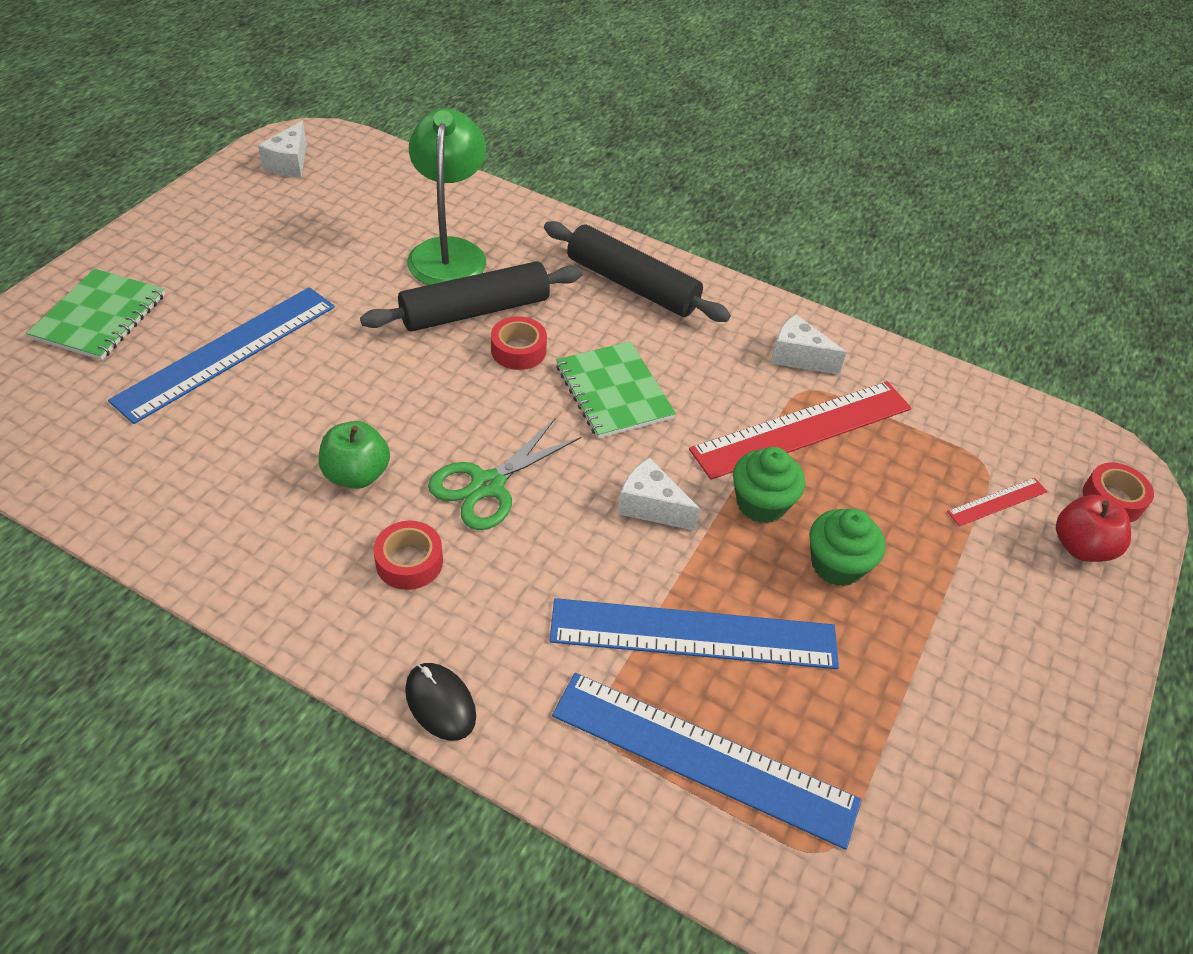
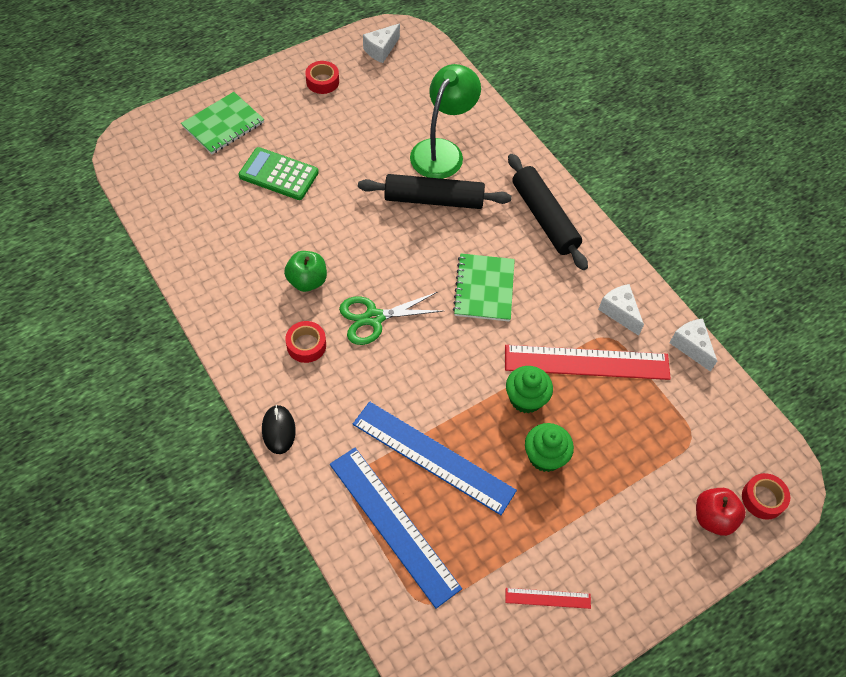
camera: 30 degrees right, 10 degrees up
blue ruler [108,287,335,424] -> green calculator [239,147,319,200]
red tape [491,316,547,370] -> red tape moved to [305,61,339,94]
white cheese [618,458,700,531] -> white cheese moved to [670,318,717,372]
red ruler [947,478,1048,526] -> red ruler moved to [505,588,591,609]

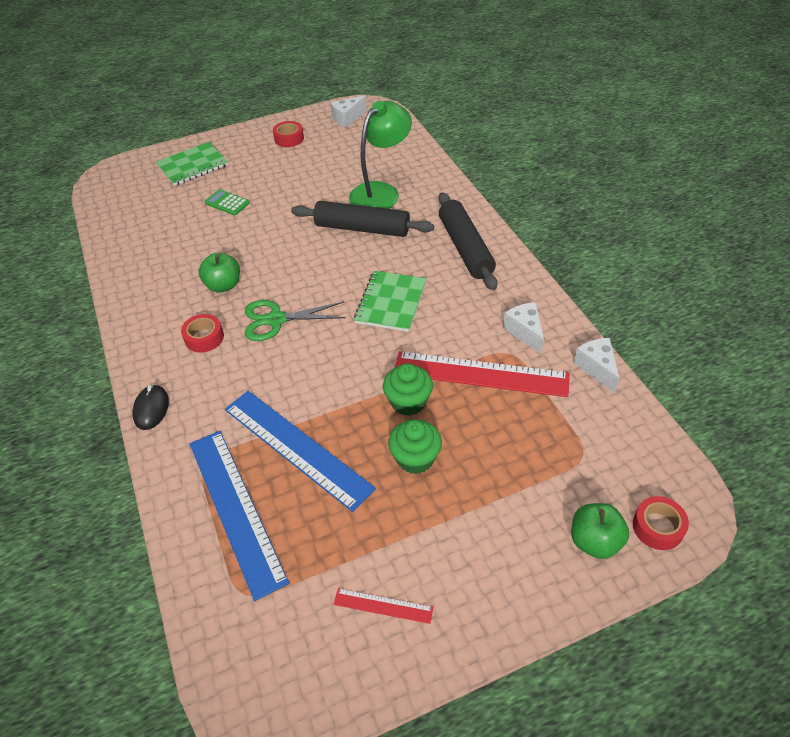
camera: 15 degrees right, 10 degrees down
green calculator [239,147,319,200] -> green calculator [205,189,250,215], size x0.63
red apple [696,488,746,536] -> green apple [571,503,629,559]

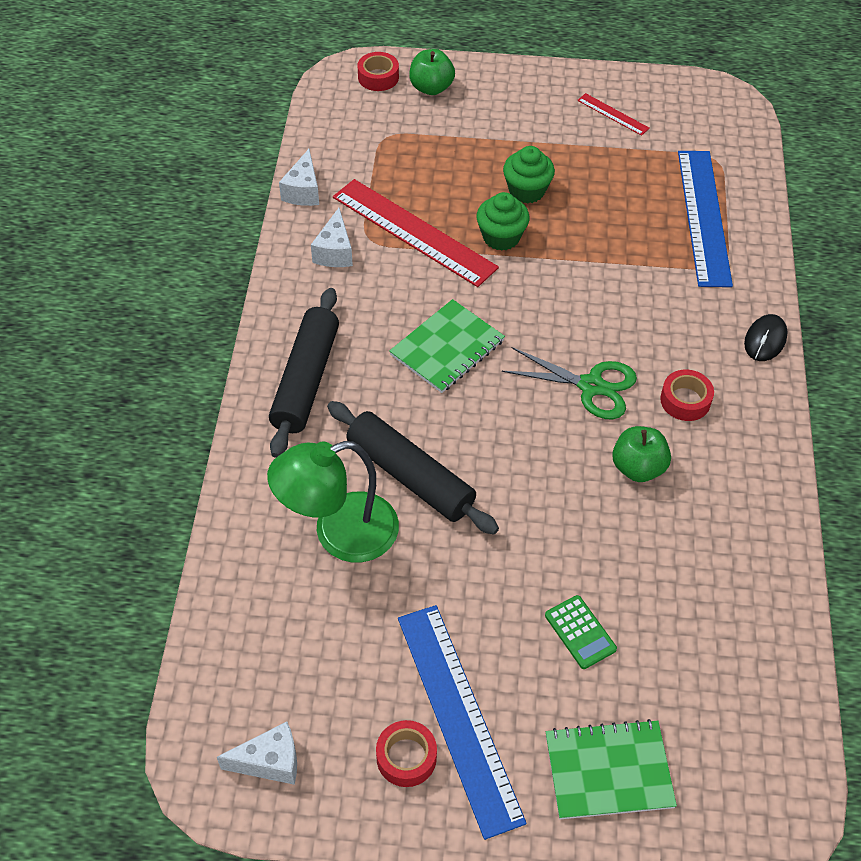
camera: 155 degrees left, 5 degrees up
blue ruler [225,391,376,512] -> blue ruler moved to [398,605,527,840]

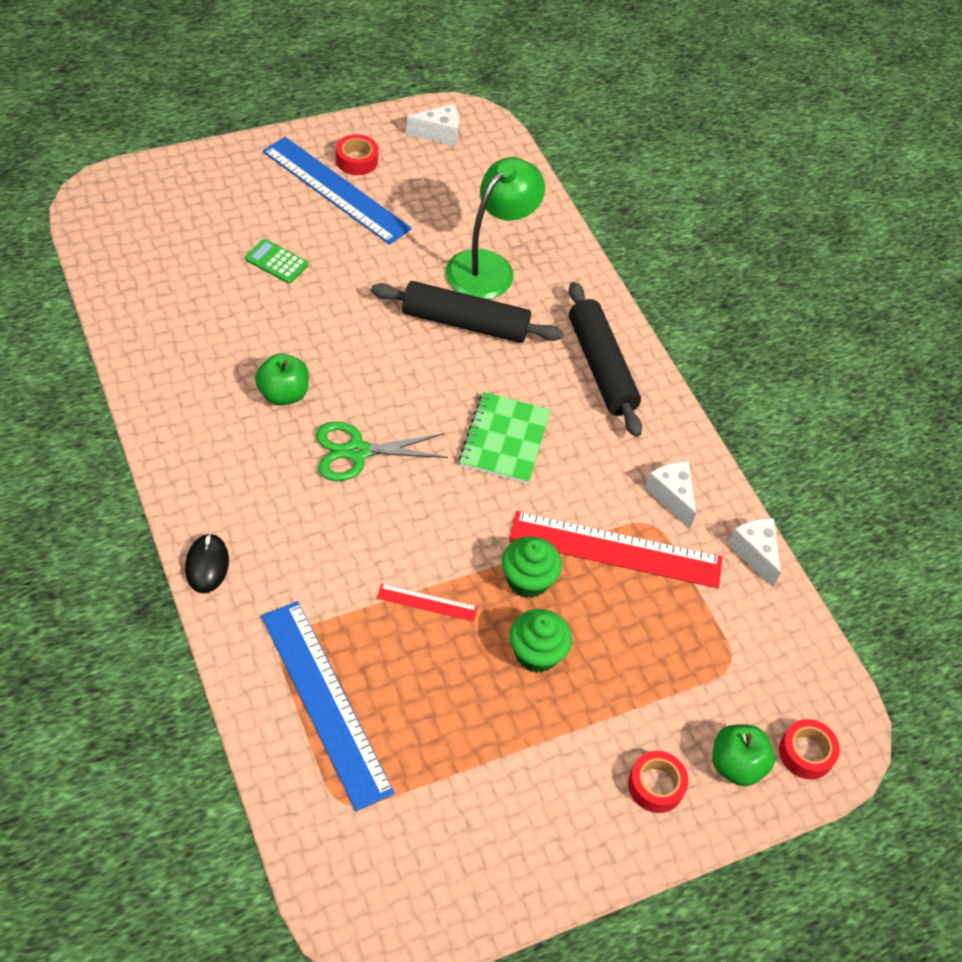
camera: 145 degrees right, 0 degrees up
white cheese [217,721,297,785] -> white cheese turned 150 degrees counterclockwise [406,104,459,146]
green notebook [546,719,677,819] -> none
red ruler [577,93,650,136] -> red ruler moved to [377,584,478,622]
red tape [660,370,714,421] -> red tape moved to [628,751,688,813]

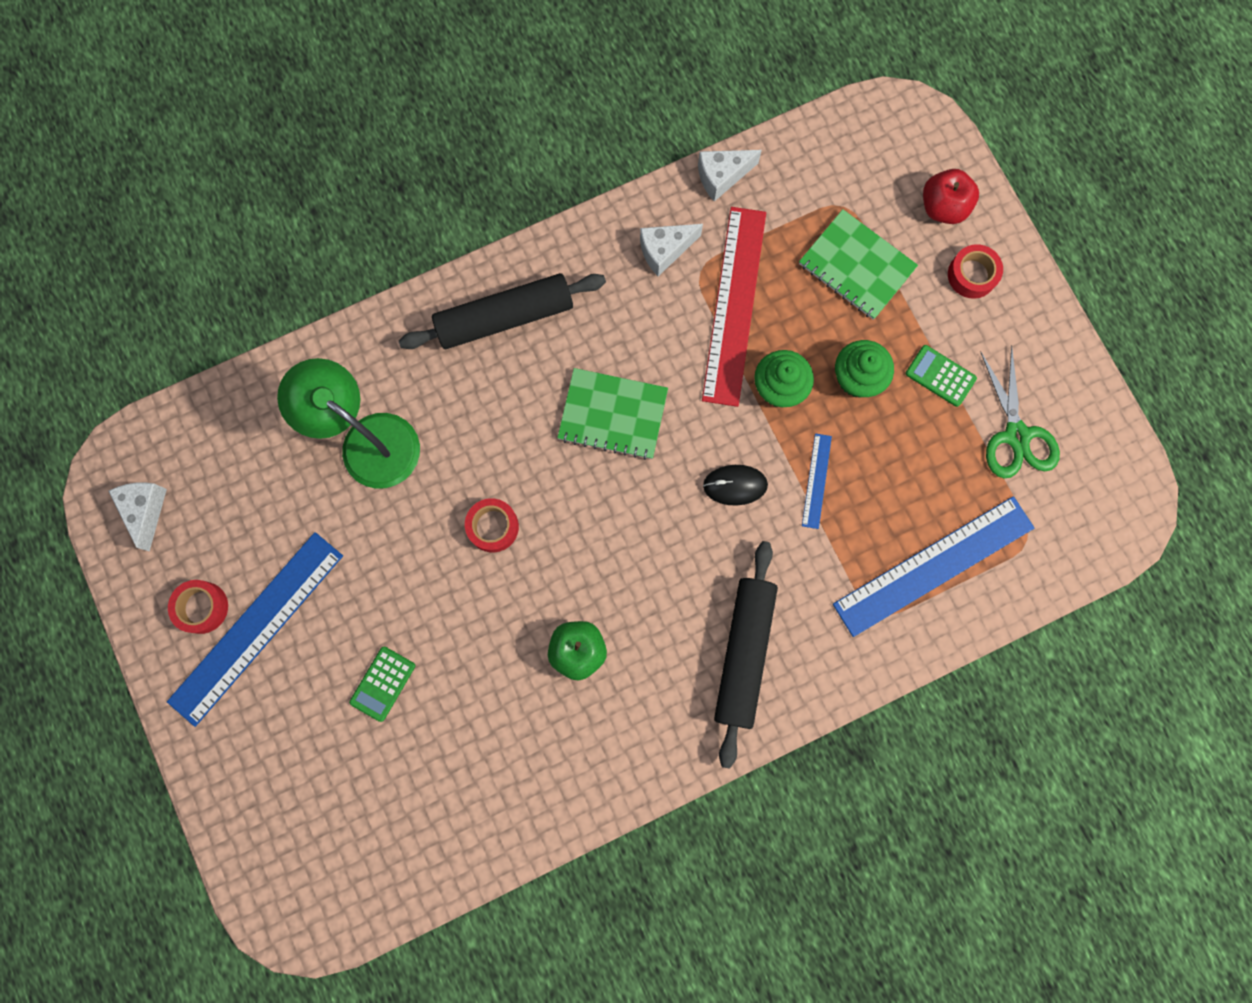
camera: 85 degrees left, 25 degrees up
black mouse [185,533,229,593] -> black mouse moved to [703,465,768,506]
green scissors [316,422,448,481] -> green scissors moved to [980,346,1060,479]
black rolling pin [371,281,563,343] -> black rolling pin moved to [714,541,778,769]
red ruler [377,584,478,622] -> blue ruler [802,433,832,529]
green apple [712,724,775,786] -> red apple [923,169,979,224]
red tape [779,719,840,780] -> red tape moved to [465,498,519,552]
none -> green notebook [799,209,918,320]
none -> green calculator [906,345,977,407]

